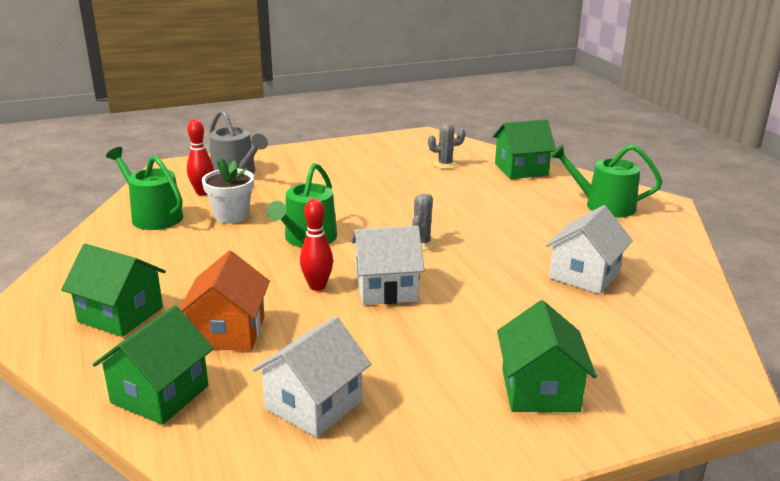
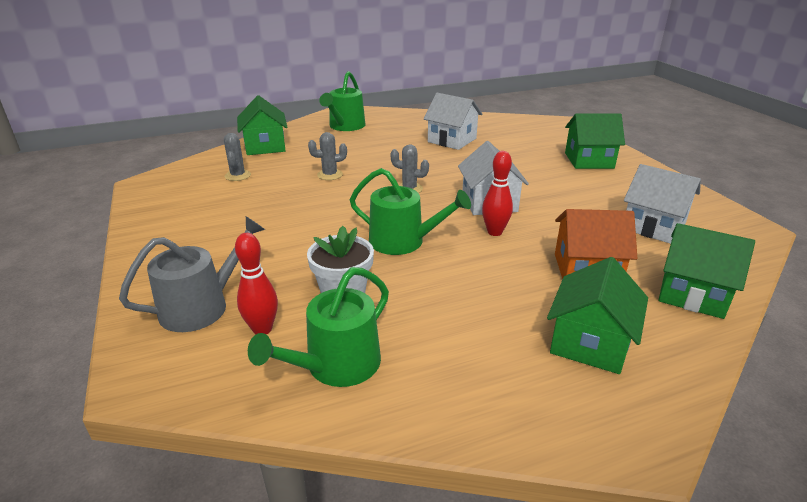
camera: 90 degrees left, 5 degrees up
none -> grey cactus [308,132,347,180]

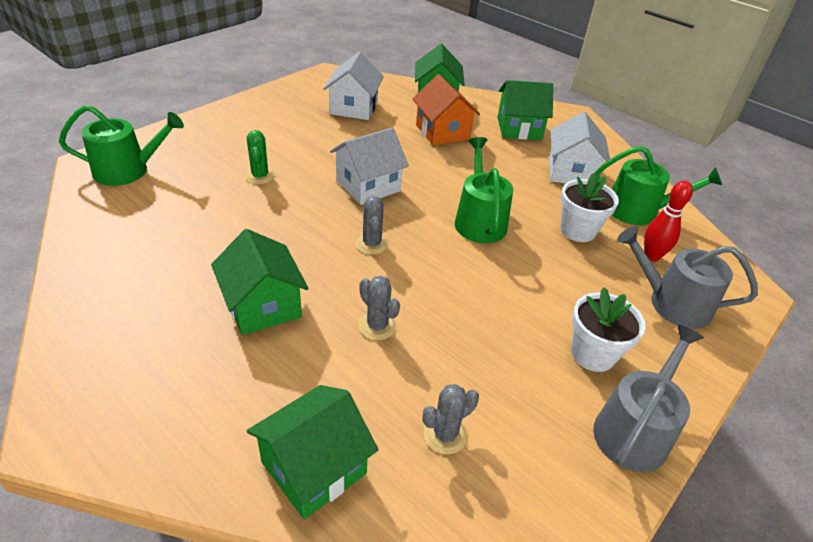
camera: 120 degrees left, 10 degrees up
green watering can [319,71,365,131] -> green watering can moved to [59,105,184,186]
white house [424,93,482,150] -> white house moved to [549,112,610,183]
red bowling pin [482,151,513,236] -> none
green house [565,113,625,169] -> green house moved to [211,229,309,335]
none -> green cactus [245,130,275,184]
none -> white flower pot [571,287,646,372]
none -> grey watering can [593,325,704,472]

